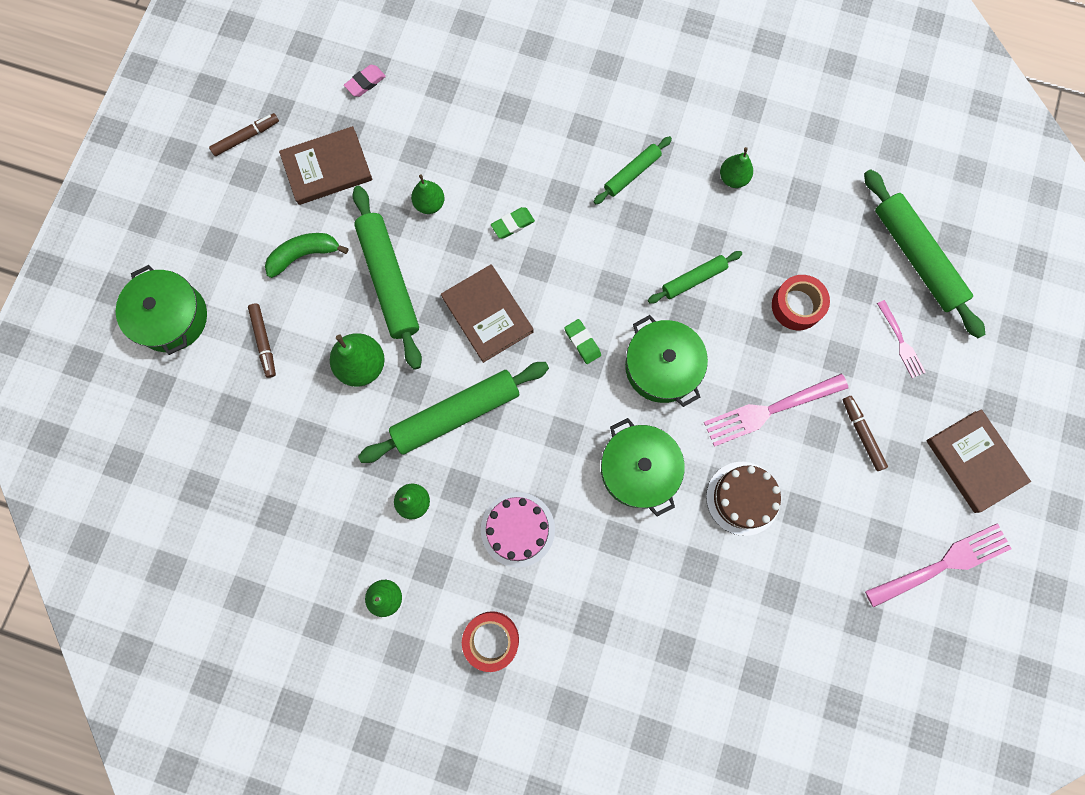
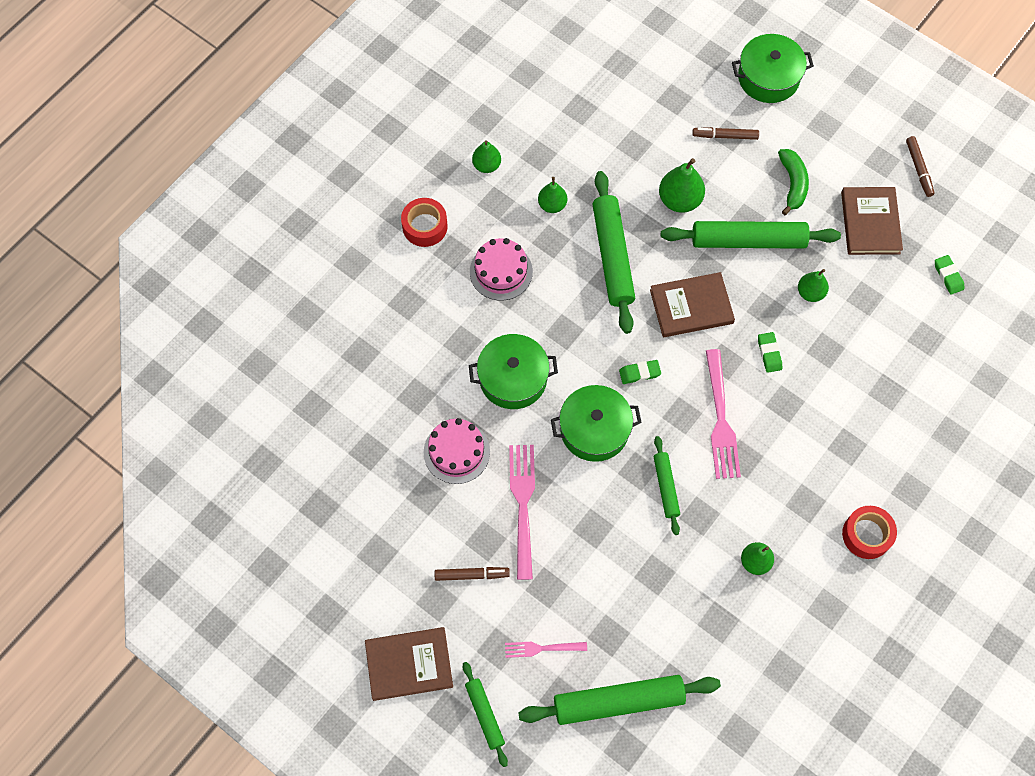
camera: 110 degrees right, 10 degrees down
pink eraser [344,65,386,97] -> green eraser [935,255,964,295]
green rolling pin [594,136,672,204] -> green rolling pin moved to [463,662,508,767]
brown cake [706,462,781,536] -> pink cake [424,418,490,484]
red tape [772,275,830,330] -> red tape moved to [842,506,897,559]
pink fork [865,524,1011,607] -> pink fork moved to [706,349,741,479]

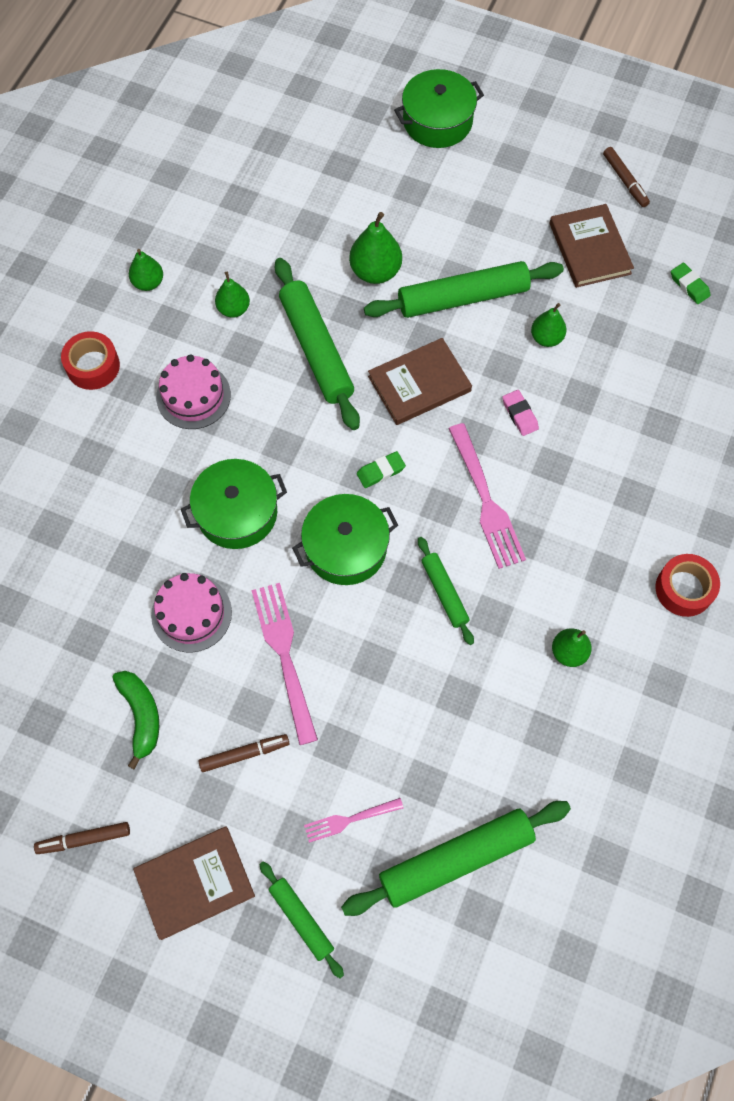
camera: 15 degrees left, 0 degrees up
brown marker [692,127,759,140] -> brown marker moved to [34,822,130,854]
green eraser [758,332,782,373] -> pink eraser [502,390,539,436]
green banana [778,149,809,215] -> green banana moved to [113,671,159,770]

